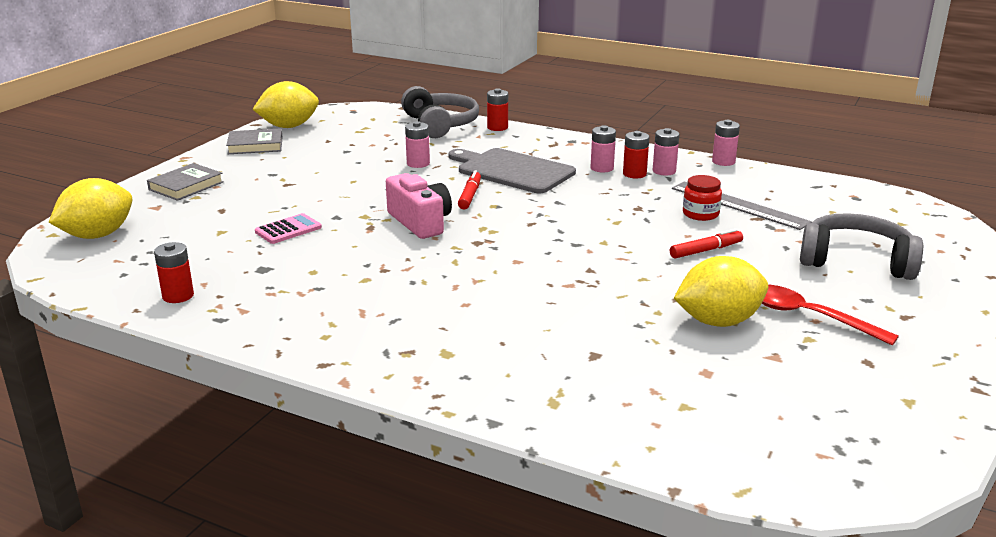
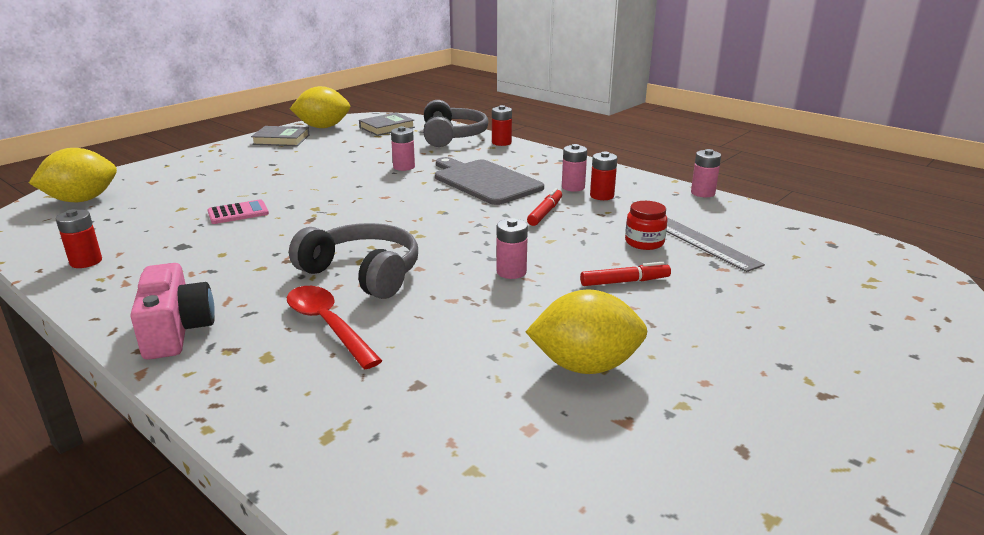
camera: 15 degrees right, 0 degrees up
grey book [147,163,224,201] -> grey book moved to [359,112,415,136]
pink camera [386,173,452,239] -> pink camera moved to [130,263,215,360]
red marker [458,170,481,210] -> red marker moved to [527,188,562,226]
pink battery [653,128,679,175] -> pink battery moved to [496,218,528,279]
red spoon [762,284,899,345] -> red spoon moved to [287,286,383,369]
grey headphones [800,213,923,280] -> grey headphones moved to [289,223,418,299]

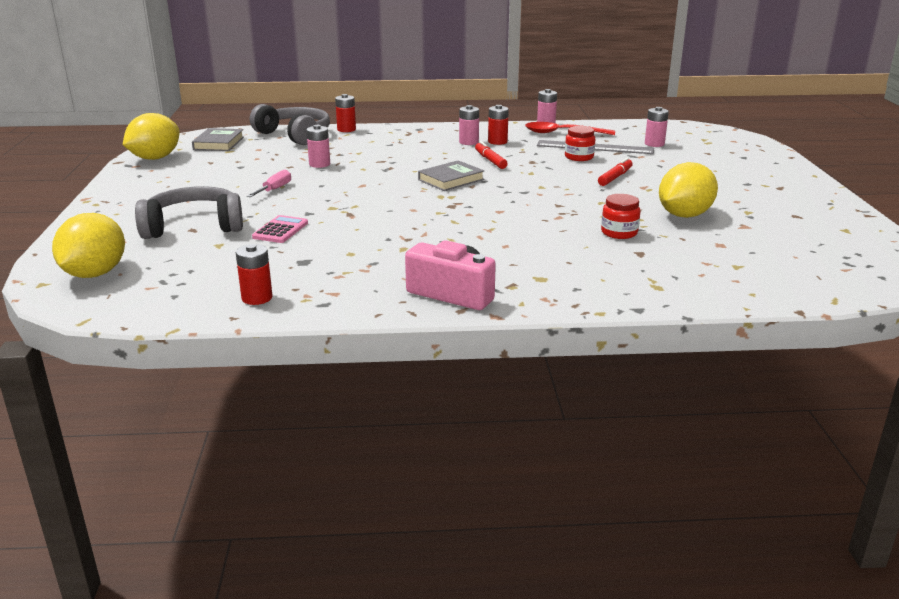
camera: 45 degrees left, 0 degrees up
grey book [251,126,309,146] -> grey book moved to [418,160,485,191]
red spoon [287,286,383,369] -> red spoon moved to [525,122,615,135]
grey headphones [289,223,418,299] -> grey headphones moved to [135,186,243,239]
grey cutting board [435,157,544,205] -> none
pink battery [496,218,528,279] -> pink battery moved to [645,107,669,147]
none -> pink screwdriver [247,170,291,197]
none -> red jar [601,194,641,239]

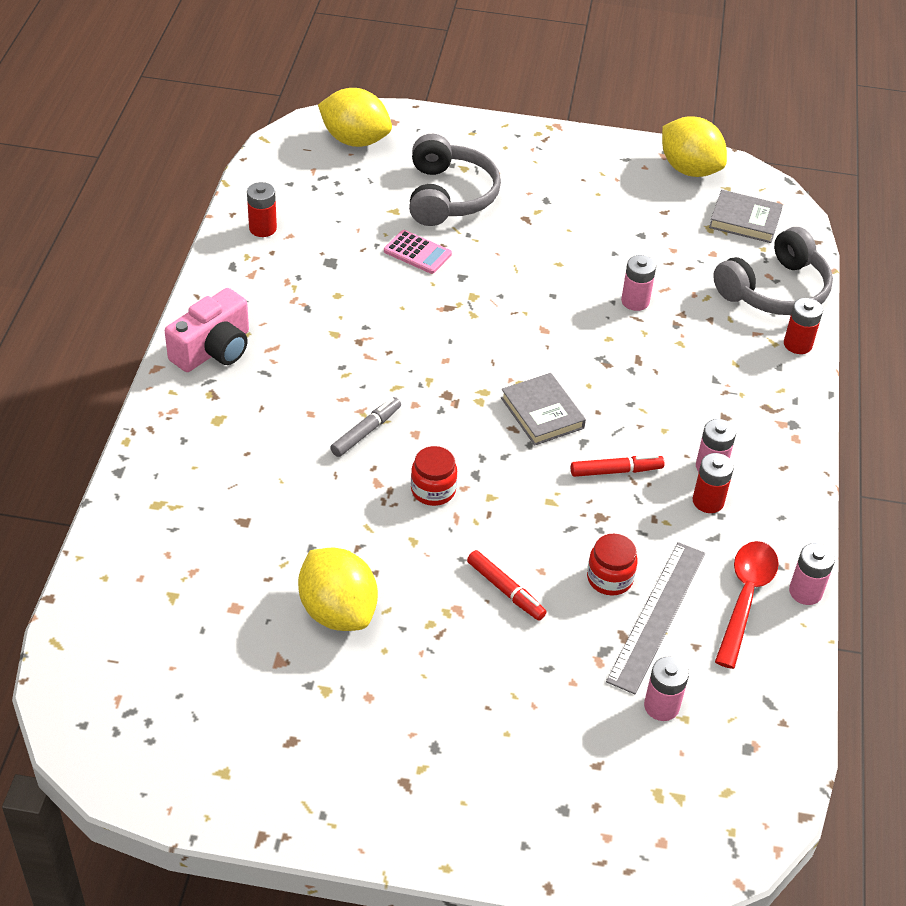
camera: 100 degrees right, 20 degrees up
pink screwdriver [247,170,291,197] -> none
red jar [601,194,641,239] -> red jar moved to [411,446,457,506]
none -> grey marker [330,397,401,457]

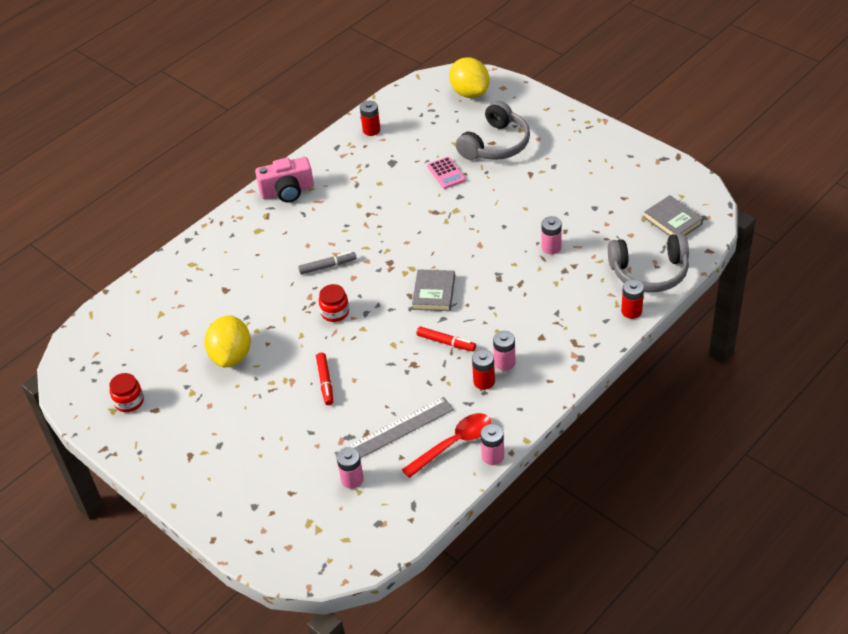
camera: 40 degrees right, 0 degrees up
red jar [587,534,638,595] -> red jar moved to [109,373,144,412]
yellow lemon [662,116,727,177] -> none

